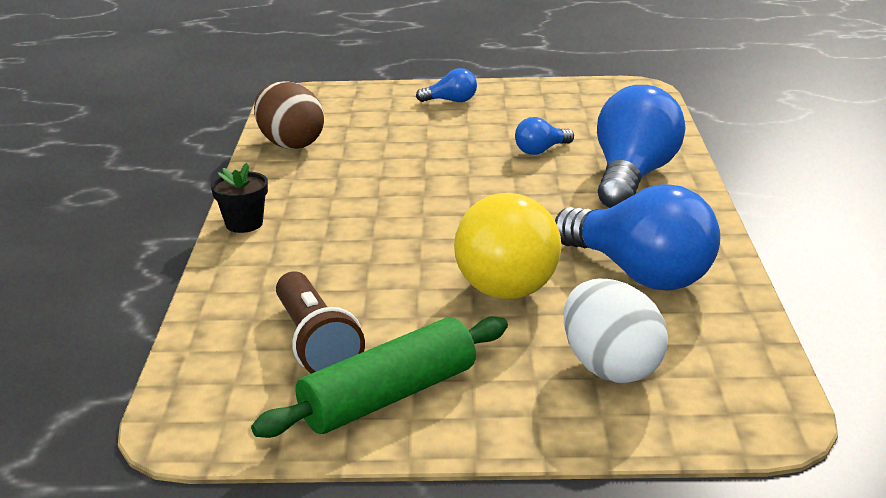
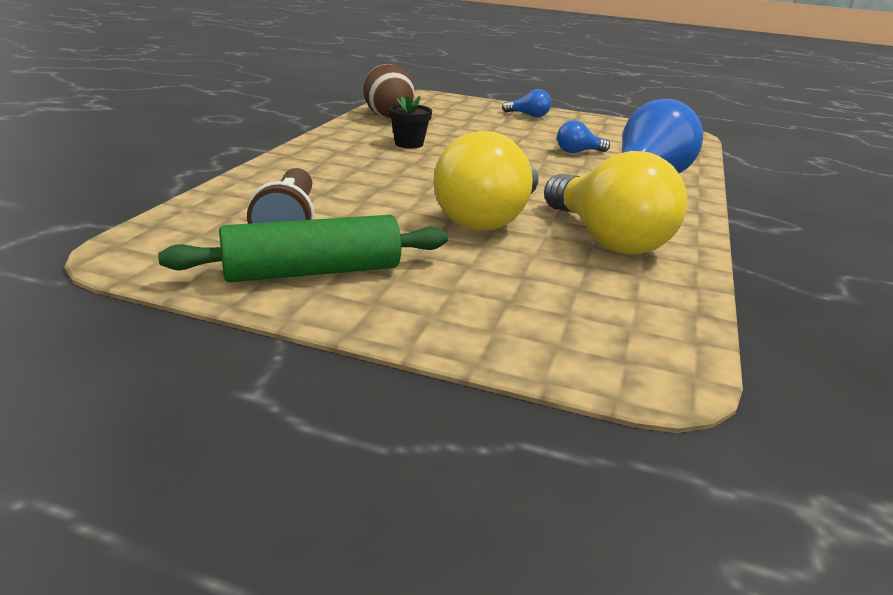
camera: 15 degrees right, 0 degrees up
black flower pot [211,163,268,233] -> black flower pot moved to [389,95,432,149]
blue light bulb [555,184,720,291] -> yellow light bulb [544,151,687,255]
white egg [564,279,668,383] -> none

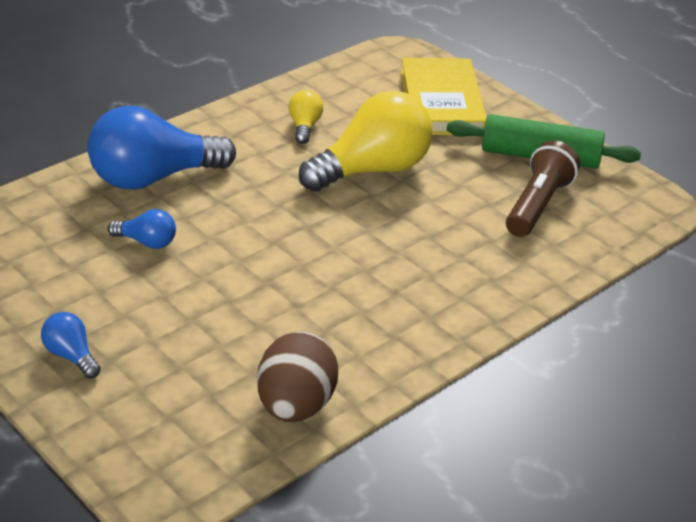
camera: 150 degrees left, 10 degrees up
black flower pot [389,95,432,149] -> none
yellow light bulb [544,151,687,255] -> yellow light bulb [288,90,323,144], size x0.45
none -> yellow book [401,58,487,135]

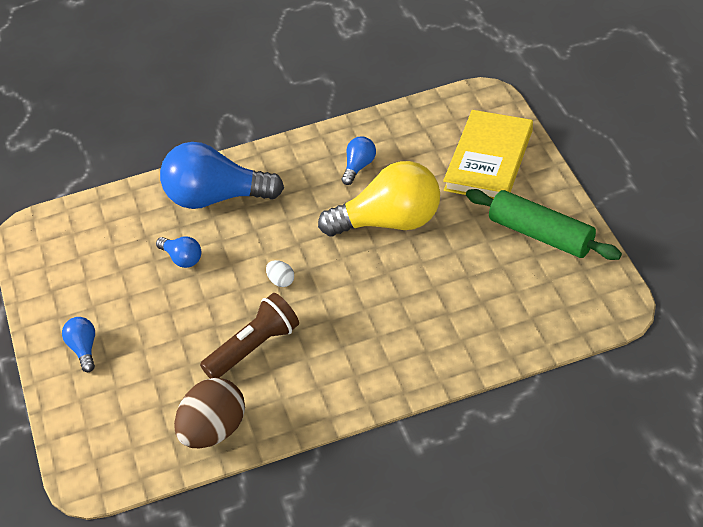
camera: 30 degrees right, 10 degrees up
yellow light bulb [288,90,323,144] -> blue light bulb [342,136,376,185]
brown flashlight [506,140,580,237] -> brown flashlight moved to [200,293,299,379]
none -> white egg [266,260,294,287]

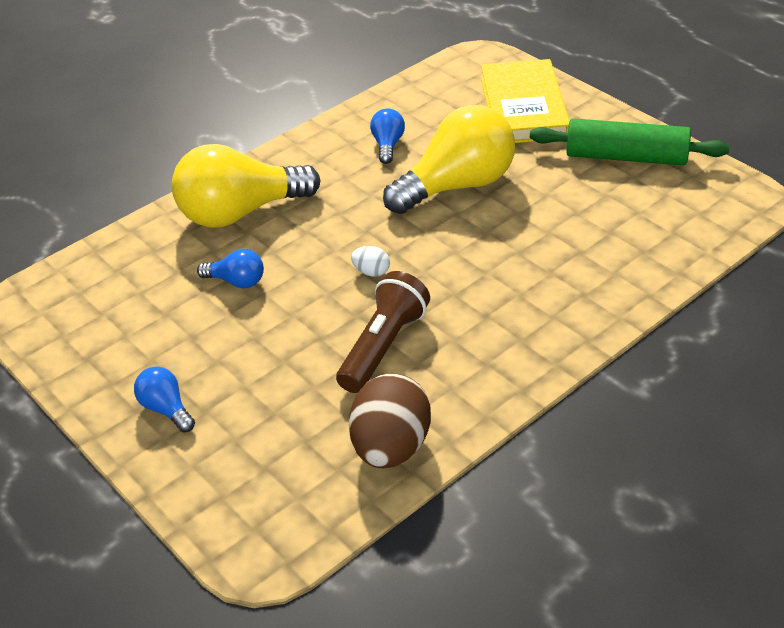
camera: 25 degrees left, 5 degrees down
blue light bulb [160,142,284,209] -> yellow light bulb [172,144,321,228]

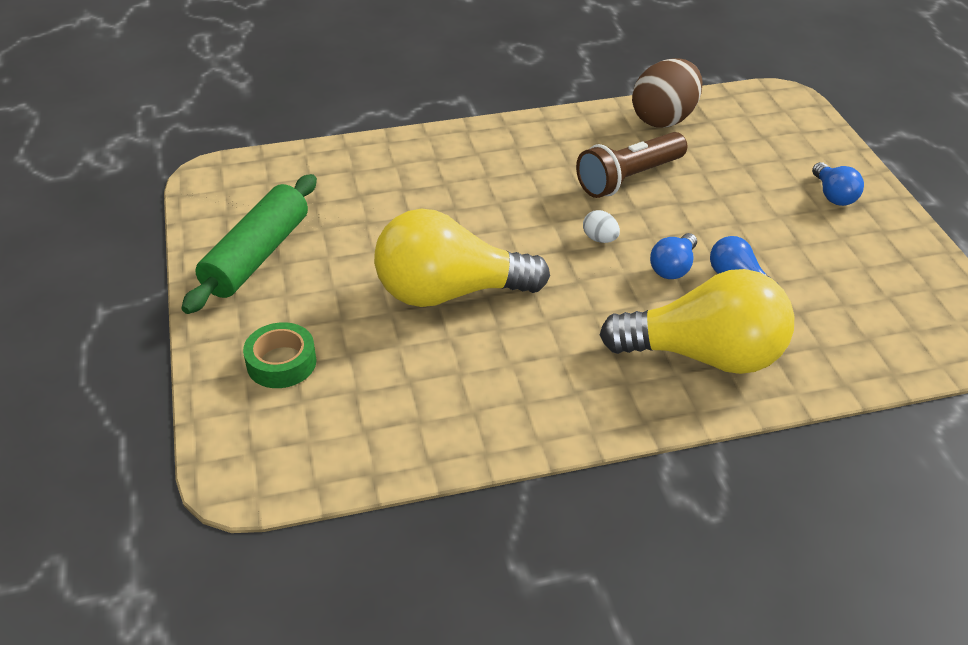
camera: 155 degrees left, 0 degrees up
blue light bulb [370,108,405,164] -> blue light bulb moved to [650,233,697,279]
yellow book [481,59,570,143] -> green tape [243,322,316,388]
green rolling pin [530,118,729,166] -> green rolling pin turned 75 degrees clockwise [181,174,317,314]

